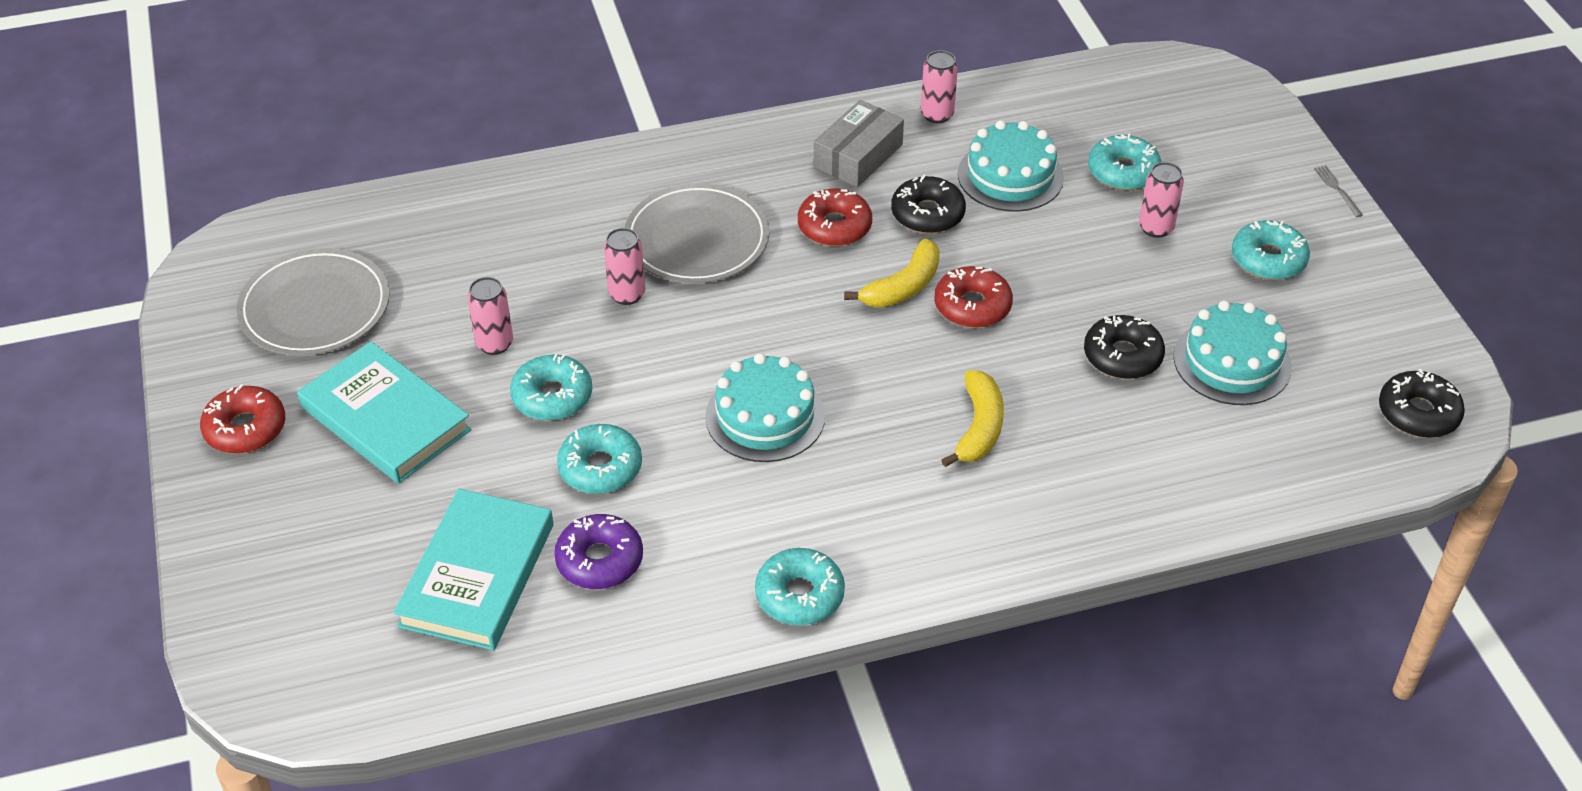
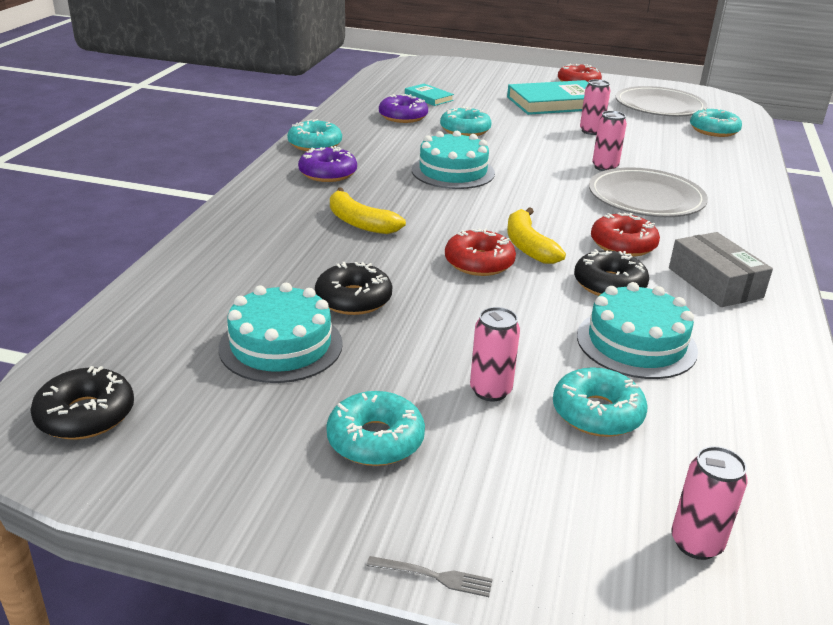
camera: 120 degrees right, 15 degrees down
turquoise book [394,489,553,650] -> turquoise book [405,84,454,106], size x0.50
turquoise donut [510,354,592,421] -> turquoise donut moved to [690,108,742,137]
pink can [921,50,958,123] -> pink can moved to [671,446,748,560]
none -> purple donut [298,146,357,182]

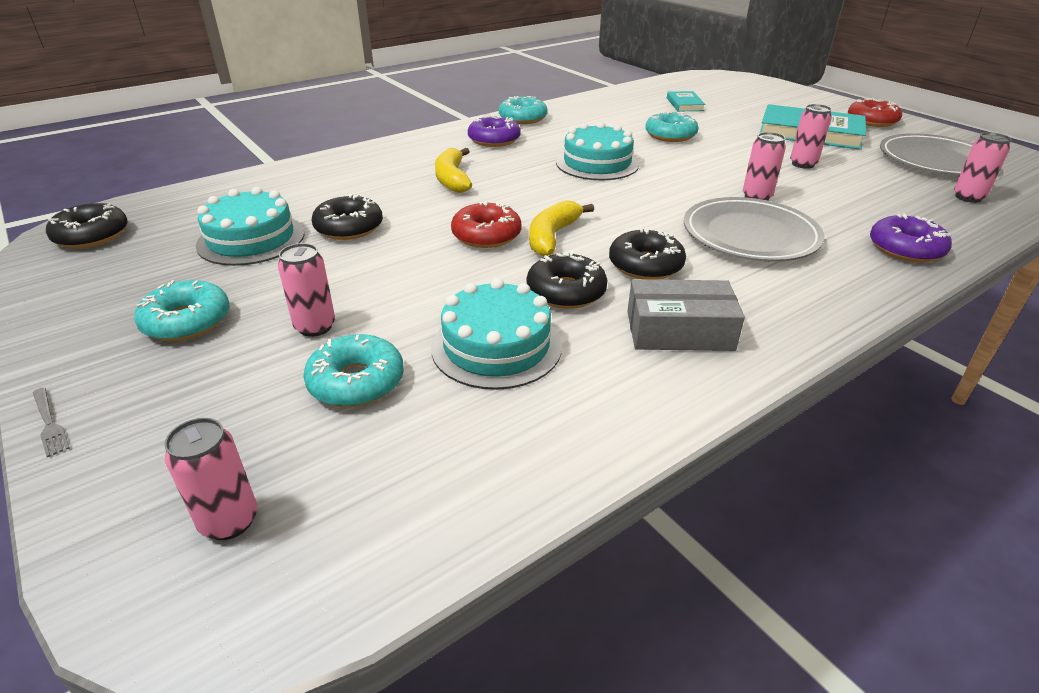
camera: 40 degrees right, 5 degrees up
purple donut [379,94,428,123] -> purple donut moved to [870,213,952,263]
red donut [591,213,660,257] -> black donut [609,228,686,280]
grey box [669,232,773,307] -> grey box turned 75 degrees clockwise [627,279,745,351]
turquoise donut [690,108,742,137] -> pink can [954,132,1011,203]

